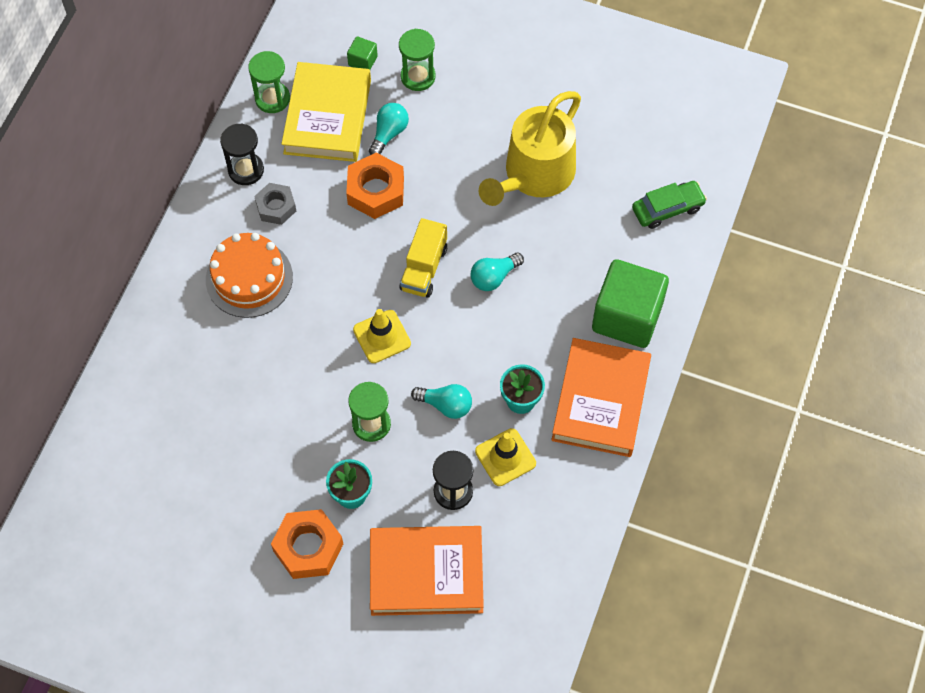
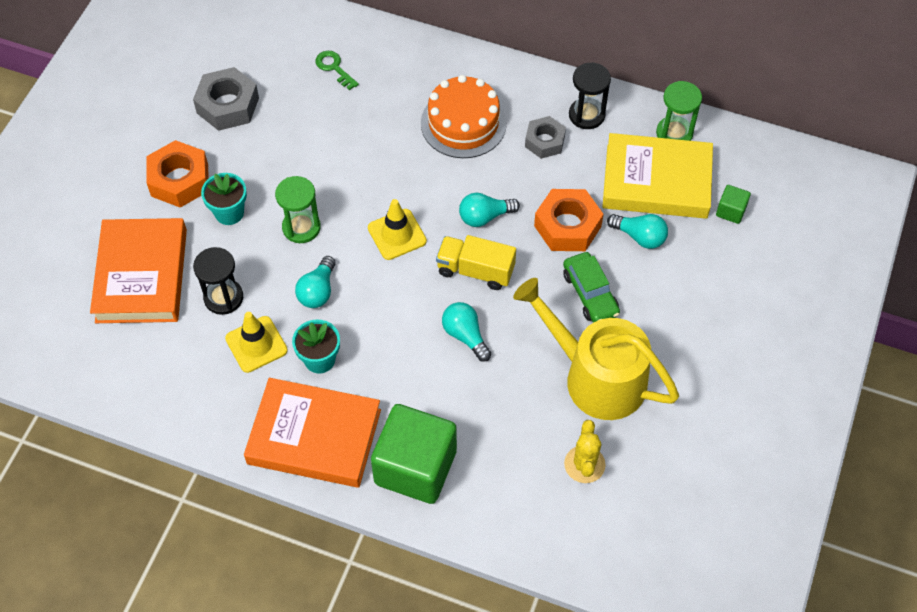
camera: 90 degrees right, 5 degrees down
green hourglass [399,29,436,91] -> none
green car [632,181,707,229] -> green car moved to [563,252,620,323]
none -> grey nut [193,67,259,131]
none -> green key [316,51,359,90]
none -> turquoise light bulb [459,193,520,227]
none -> yellow cactus [564,420,606,483]

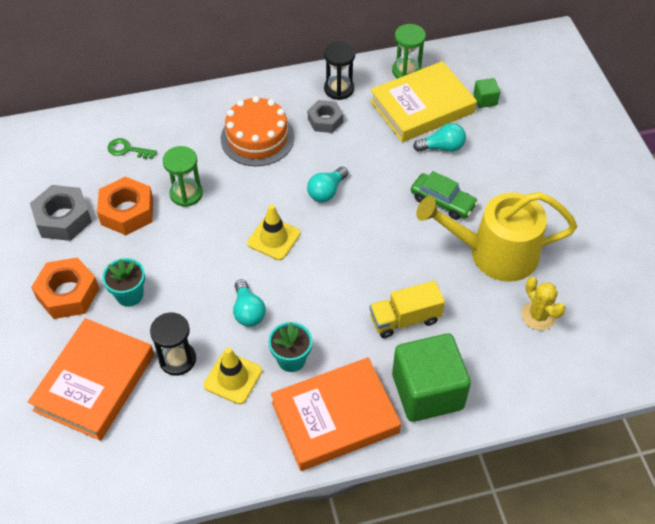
camera: 35 degrees left, 5 degrees down
orange book [90,218,187,323] -> orange book turned 60 degrees clockwise [28,318,154,441]
green hourglass [275,176,321,243] -> green hourglass moved to [163,146,203,207]
yellow truck [436,235,516,290] -> yellow truck moved to [370,281,445,338]
turquoise light bulb [442,302,491,362] -> none
orange nut [534,189,604,251] -> orange nut moved to [97,176,153,235]

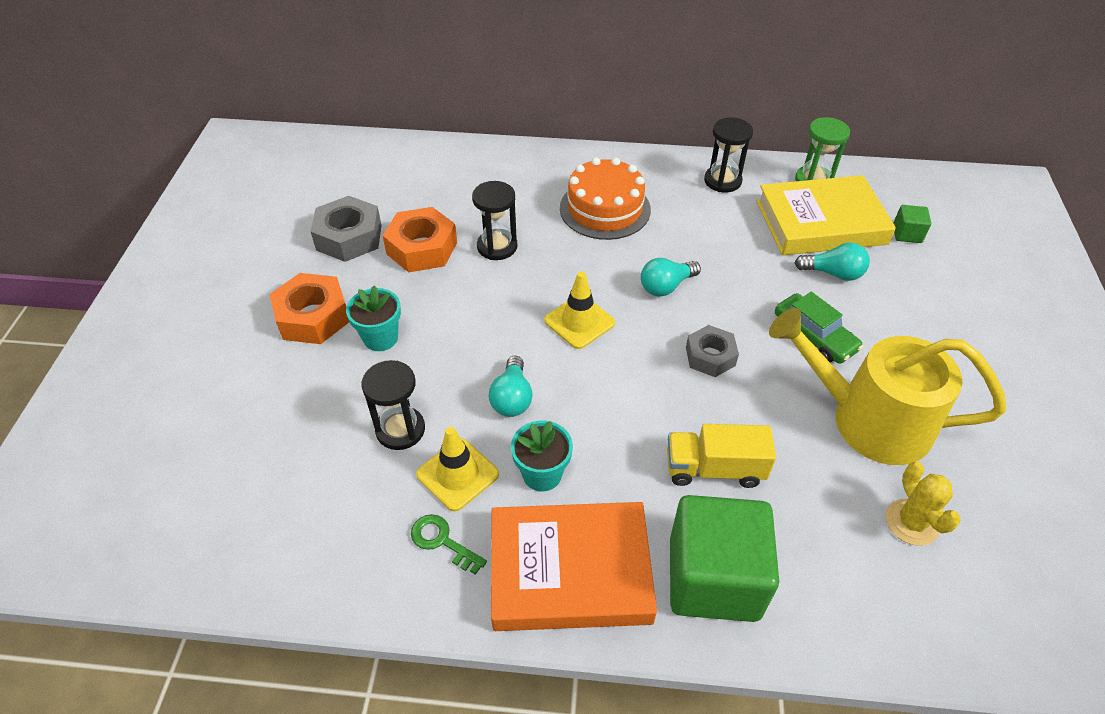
camera: 20 degrees right, 5 degrees down
orange book [28,318,154,441] -> none
green key [108,138,157,159] -> green key moved to [411,514,487,575]
green hourglass [163,146,203,207] -> black hourglass [472,181,518,260]
grey nut [308,100,343,133] -> grey nut moved to [686,325,739,377]

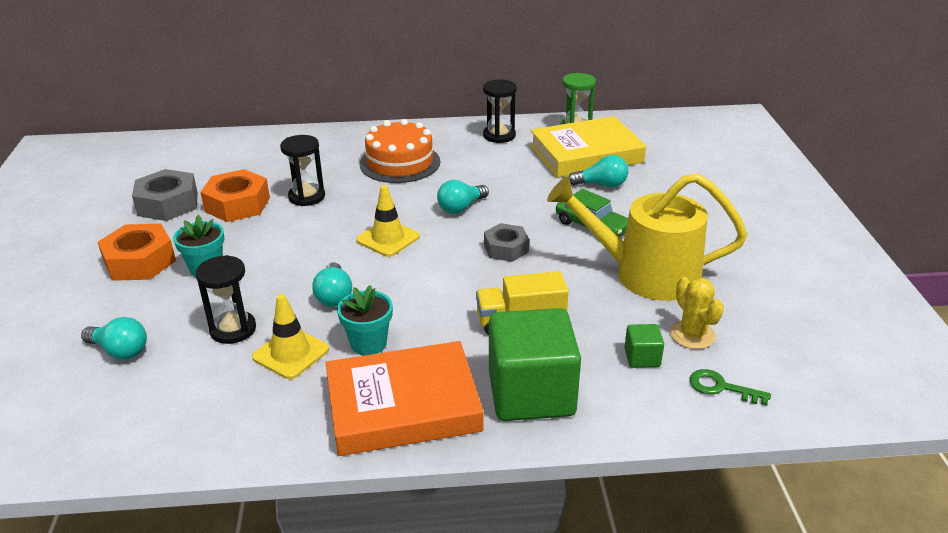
camera: 10 degrees left, 15 degrees down
green key [411,514,487,575] -> green key moved to [690,369,771,405]
green cube [893,205,931,243] -> green cube moved to [624,324,664,368]
none -> turquoise light bulb [81,317,147,360]

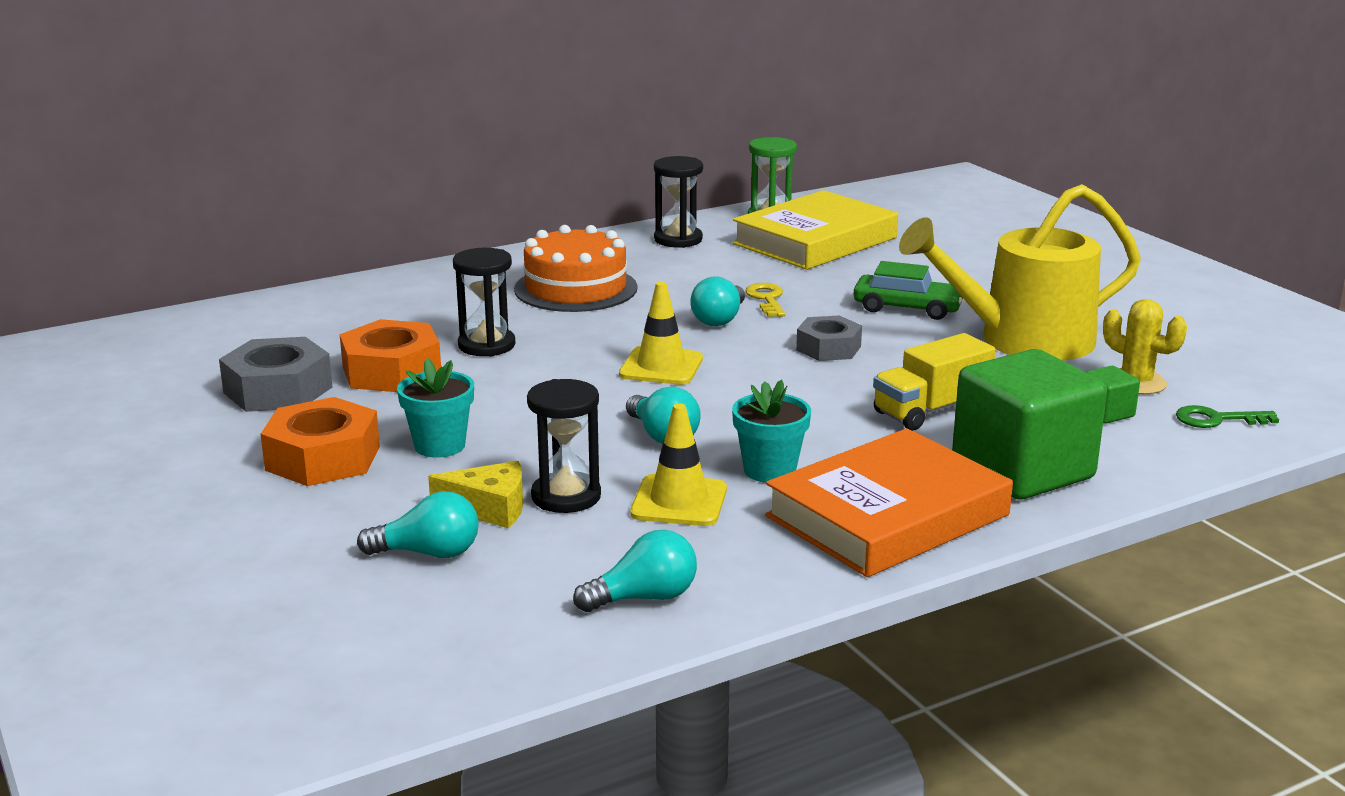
camera: 25 degrees left, 10 degrees down
turquoise light bulb [569,155,628,187] -> turquoise light bulb moved to [573,530,697,612]
none -> yellow cheese [428,461,523,528]
none -> yellow key [746,283,785,317]

